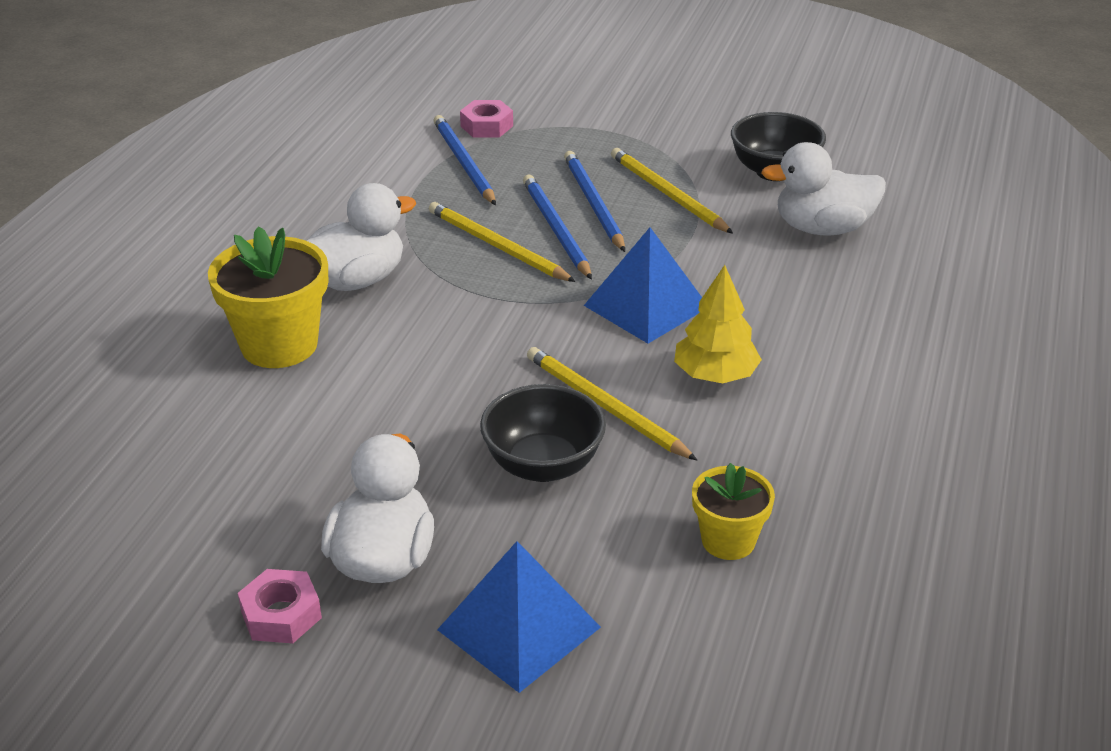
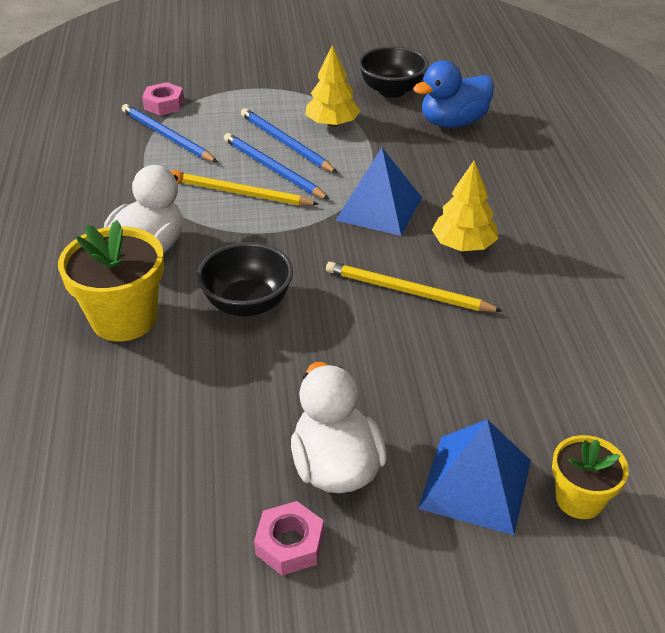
camera: 25 degrees left, 5 degrees up
black bowl [480,384,606,482] -> black bowl moved to [197,242,293,316]
yellow pencil [611,148,733,234] -> yellow tree [306,45,361,127]
yellow flower pot [692,463,775,560] -> yellow flower pot moved to [552,435,629,519]
white duck [761,142,886,236] -> blue duck [413,61,494,128]

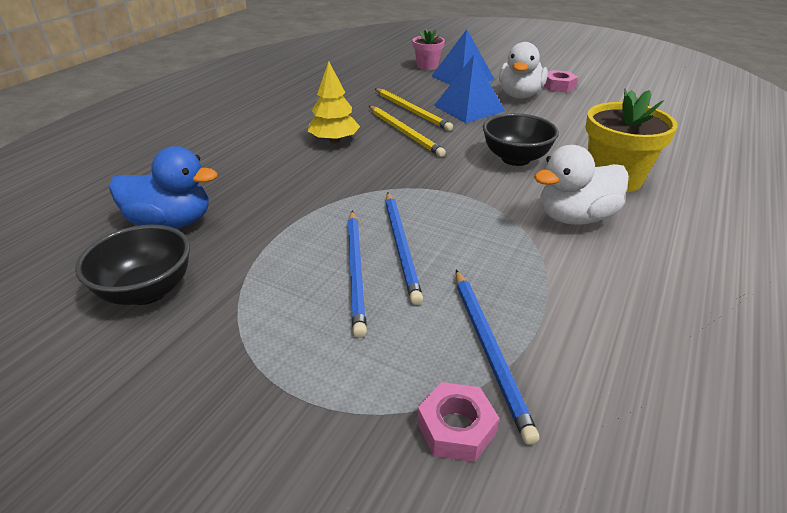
camera: 145 degrees left, 5 degrees down
yellow pencil [180,172,319,206] -> yellow pencil moved to [375,88,453,131]
yellow tree [306,45,361,127] -> none
blue pyramid [335,148,422,236] -> blue pyramid moved to [434,55,505,123]
yellow flower pot [552,435,629,519] -> pink flower pot [412,29,445,70]

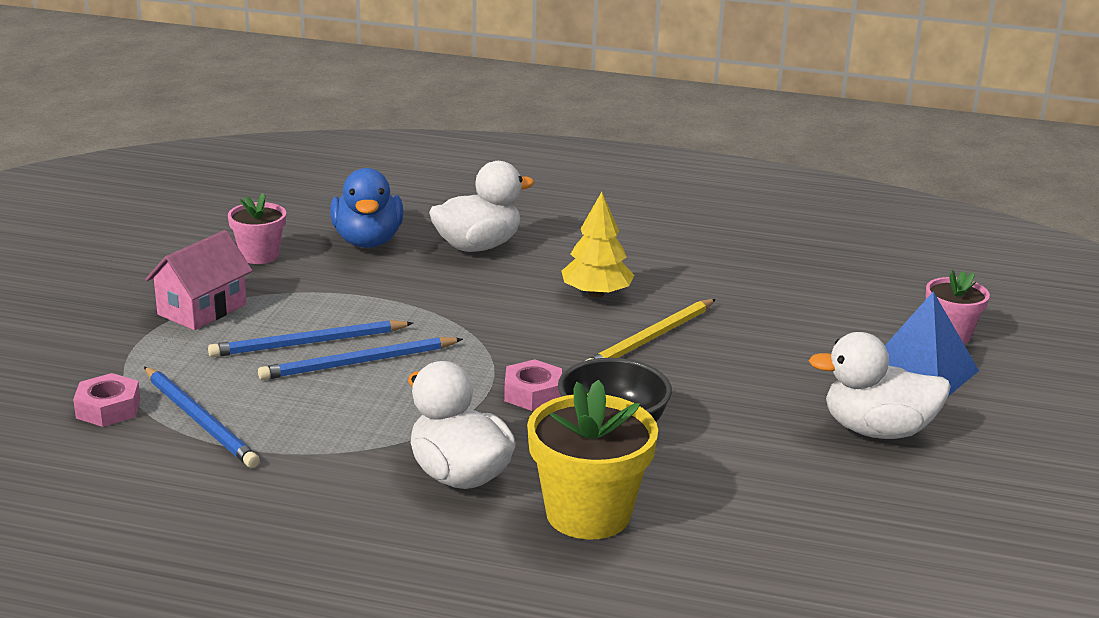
camera: 75 degrees right, 10 degrees down
black bowl [75,225,190,305] -> pink flower pot [228,193,286,264]
yellow pencil [375,88,453,131] -> none
blue pyramid [434,55,505,123] -> none
blue pencil [456,270,539,445] -> blue pencil turned 105 degrees counterclockwise [144,367,260,468]
pink nut [544,70,578,93] -> pink nut moved to [504,359,562,411]
none -> pink house [145,230,253,330]
none -> white duck [429,161,535,252]

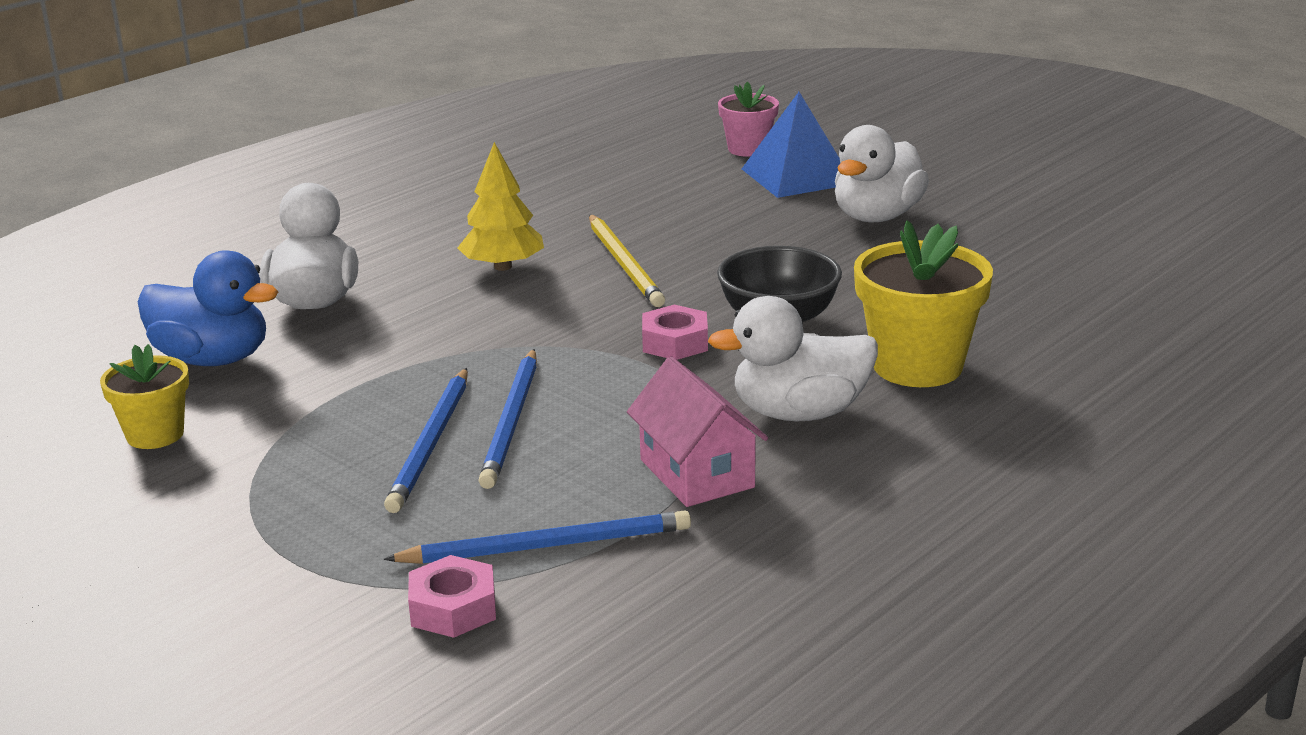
camera: 60 degrees left, 0 degrees up
pink house [145,230,253,330] -> pink house moved to [627,356,768,507]
pink flower pot [228,193,286,264] -> yellow flower pot [100,344,189,449]

